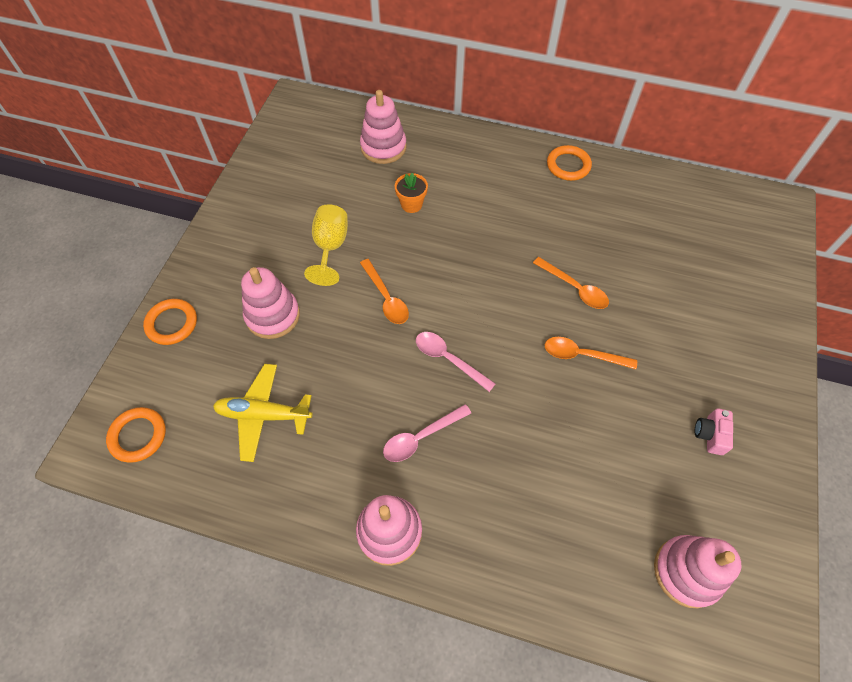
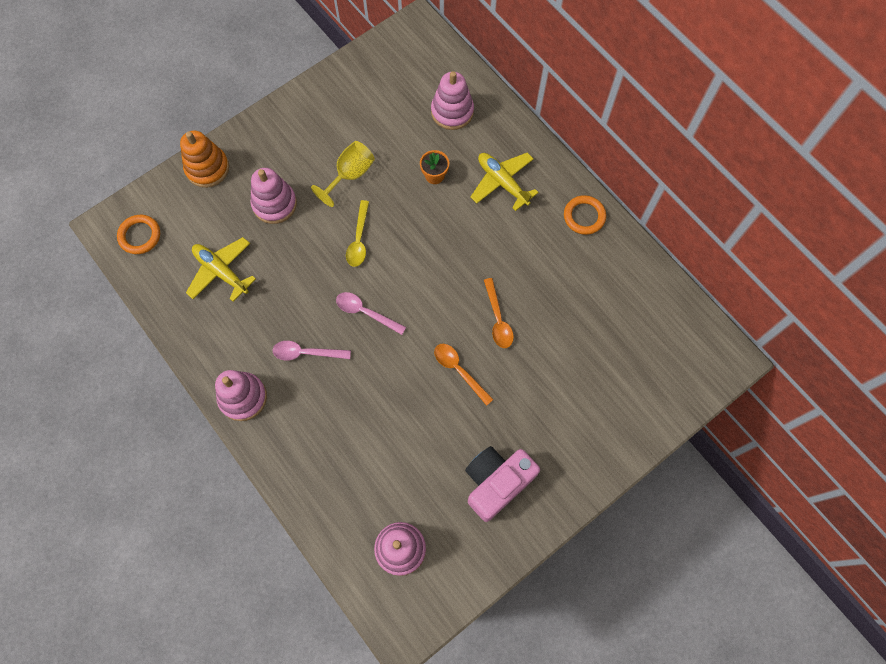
camera: 35 degrees right, 10 degrees up
orange ring [143,299,197,345] -> orange stacking toy [180,131,229,188]
orange spoon [360,259,409,324] -> yellow spoon [346,200,369,267]
pink spoon [416,332,496,392] -> pink spoon turned 45 degrees counterclockwise [336,292,406,335]
pink camera [695,408,733,455] -> pink camera [465,446,540,522], size x2.14
none -> yellow plane [470,152,539,211]

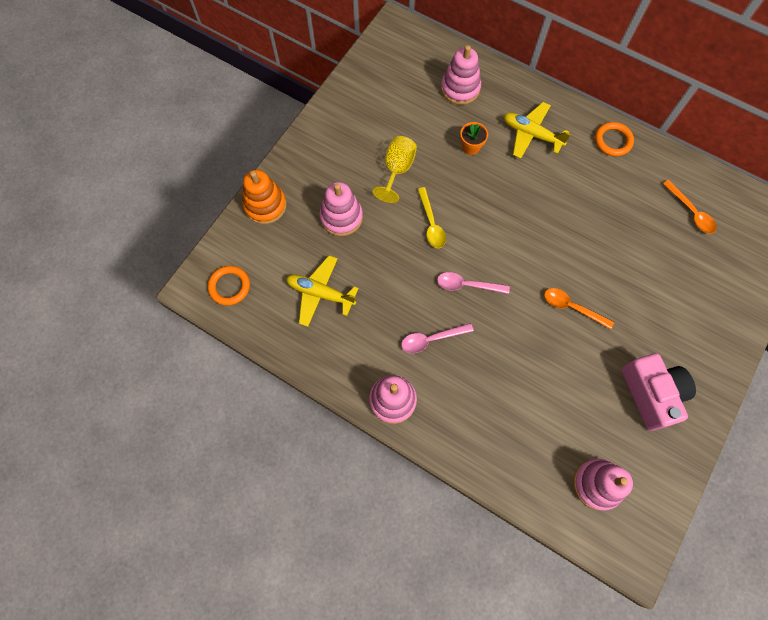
camera: 20 degrees left, 0 degrees up
pink camera [465,446,540,522] -> pink camera turned 135 degrees clockwise [621,353,696,431]
orange spoon [484,278,514,348] -> orange spoon moved to [663,180,717,234]

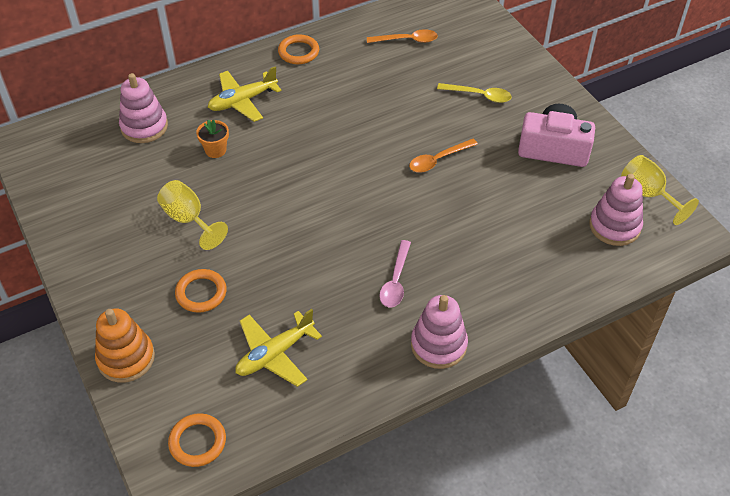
camera: 60 degrees left, 20 degrees down
pink stacking toy [319,182,363,236] -> orange ring [175,269,227,313]
yellow spoon [417,187,446,248] -> yellow spoon moved to [437,83,512,103]
pink spoon [437,272,510,294] -> none
none -> yellow goblet [621,155,699,225]

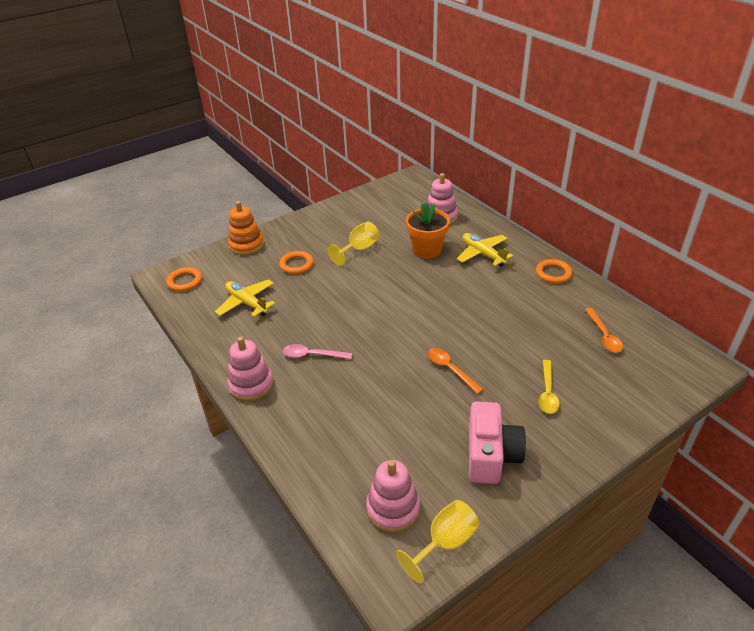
camera: 85 degrees right, 10 degrees down
orange flower pot [196,119,229,158] -> orange flower pot [406,202,450,259], size x1.81

